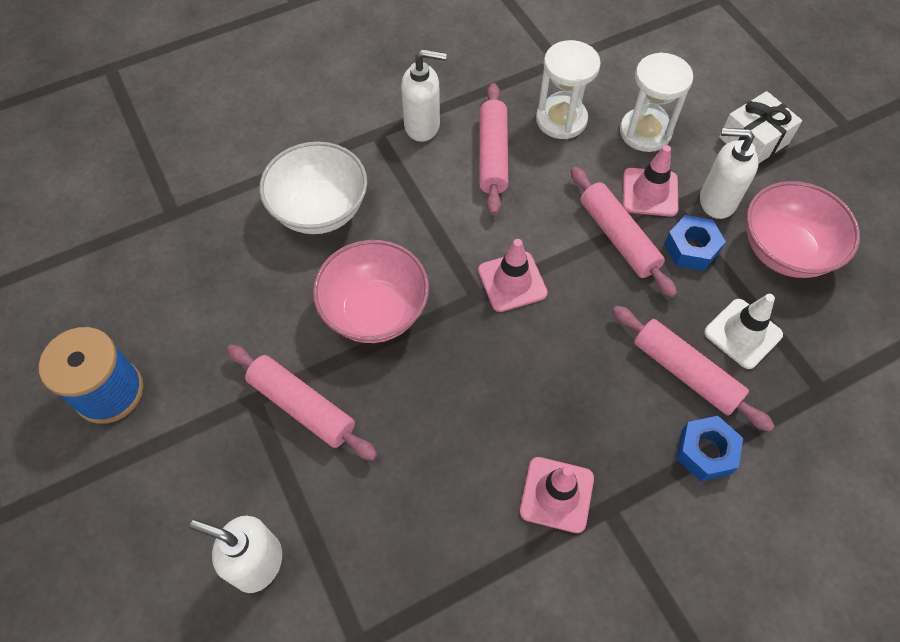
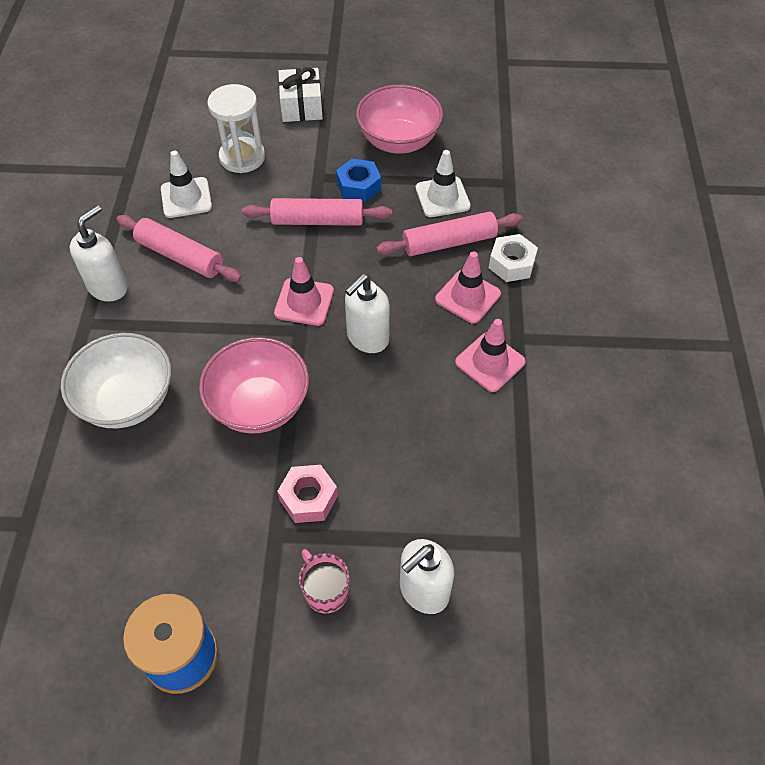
camera: 60 degrees left, 5 degrees down
pink rolling pin [226,345,378,461] -> pink nut [277,465,338,523]
white hourglass [536,40,601,139] -> white traffic cone [161,150,212,218]
pink traffic cone [623,145,678,217] -> pink traffic cone moved to [435,251,501,324]
blue nut [676,416,743,481] -> white nut [489,234,538,282]
white soap dispenser [700,128,759,219] -> white soap dispenser moved to [345,274,390,353]
none -> pink mug [299,549,350,613]

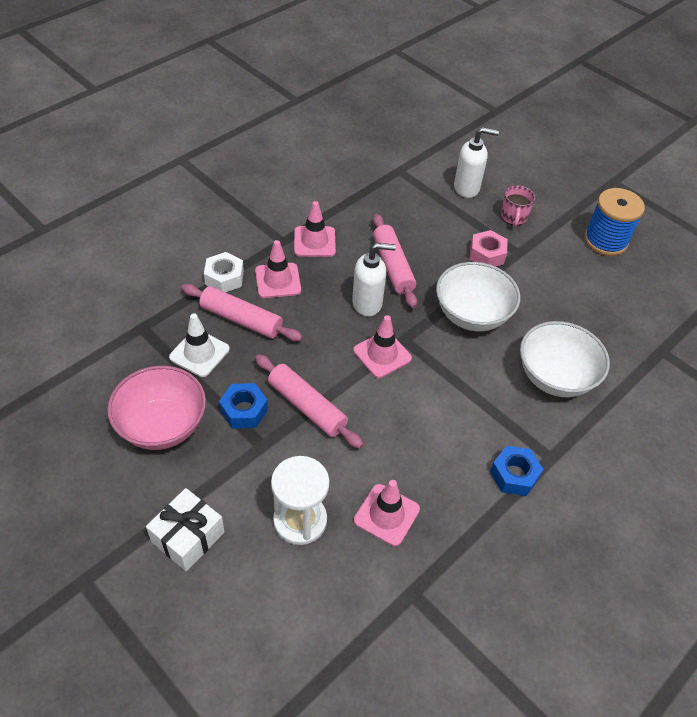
camera: 140 degrees left, 5 degrees down
white soap dispenser [70,205,128,302] -> blue nut [490,446,544,496]
pink rolling pin [116,215,242,282] -> pink rolling pin moved to [373,214,417,308]
white traffic cone [161,150,212,218] -> pink traffic cone [354,480,420,546]
pink bowl [199,337,309,434] -> white bowl [436,262,520,331]

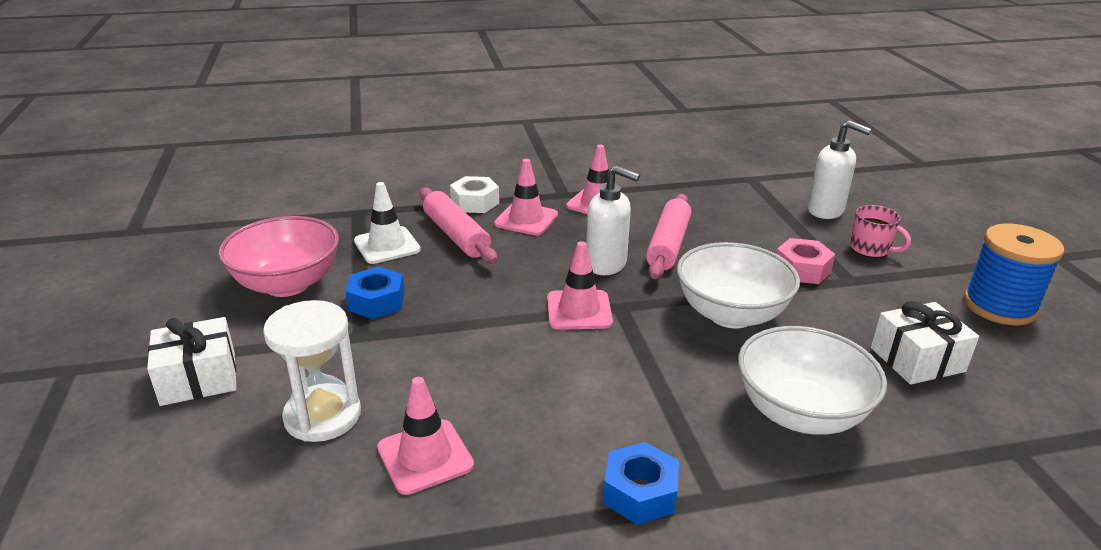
camera: 35 degrees right, 20 degrees down
pink rolling pin [255,354,363,449] -> none
pink mug [501,185,535,227] -> pink mug turned 90 degrees counterclockwise [850,205,911,258]
none -> white gift [871,301,979,385]

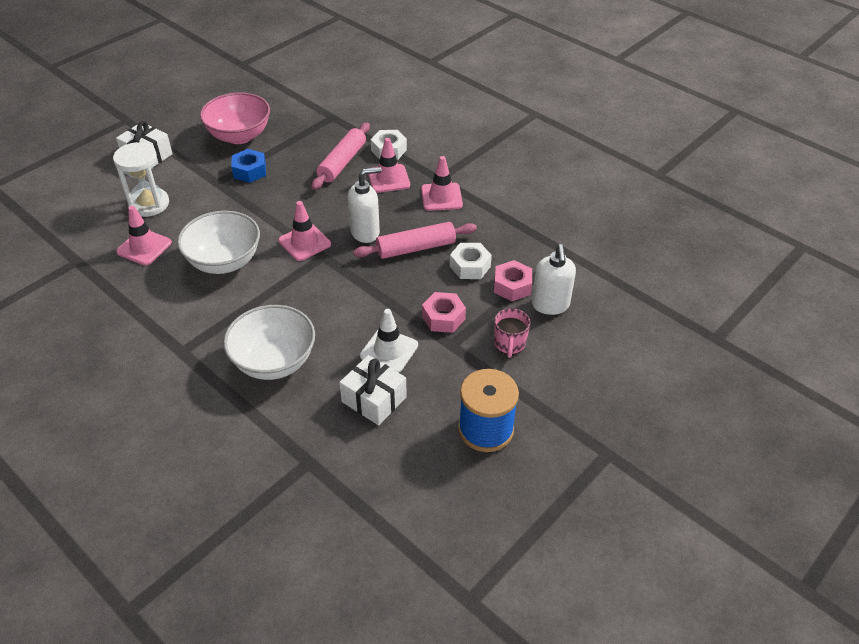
camera: 55 degrees right, 15 degrees up
white traffic cone [354,182,421,264] -> white traffic cone moved to [360,309,418,373]
white soap dispenser [586,165,640,275] -> white soap dispenser turned 105 degrees counterclockwise [348,167,382,243]
blue nut [603,442,679,525] -> none
white bowl [677,242,800,328] -> white bowl moved to [177,211,260,274]
none -> white nut [450,243,492,279]
none -> pink nut [494,260,532,301]

